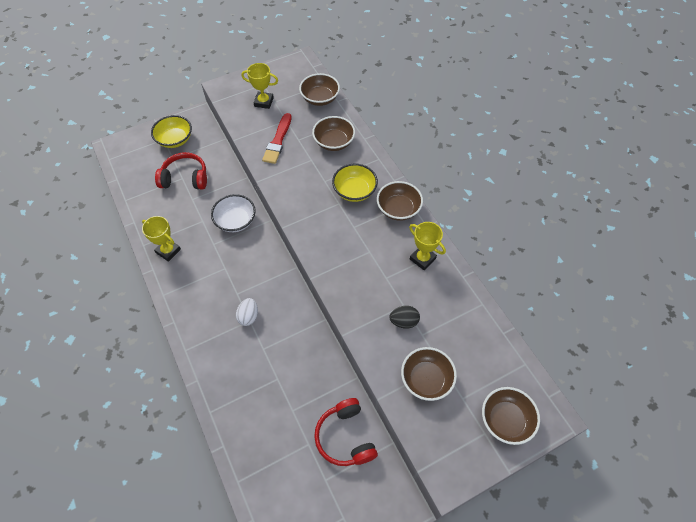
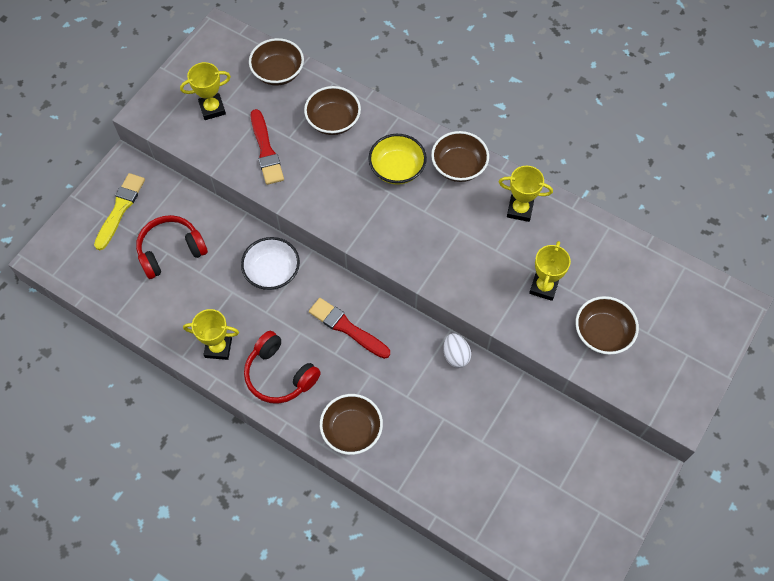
camera: 30 degrees left, 5 degrees up
yellow bowl [151,115,192,148] -> yellow brush [94,173,145,250]
white egg [236,298,258,326] -> white egg moved to [443,333,471,368]
red headphones [314,398,378,466] -> red headphones moved to [244,331,321,404]
black egg [390,306,420,329] -> yellow trophy [529,241,571,301]
brown bowl [482,387,540,445] -> brown bowl moved to [320,394,383,455]
none -> red brush [309,298,390,359]

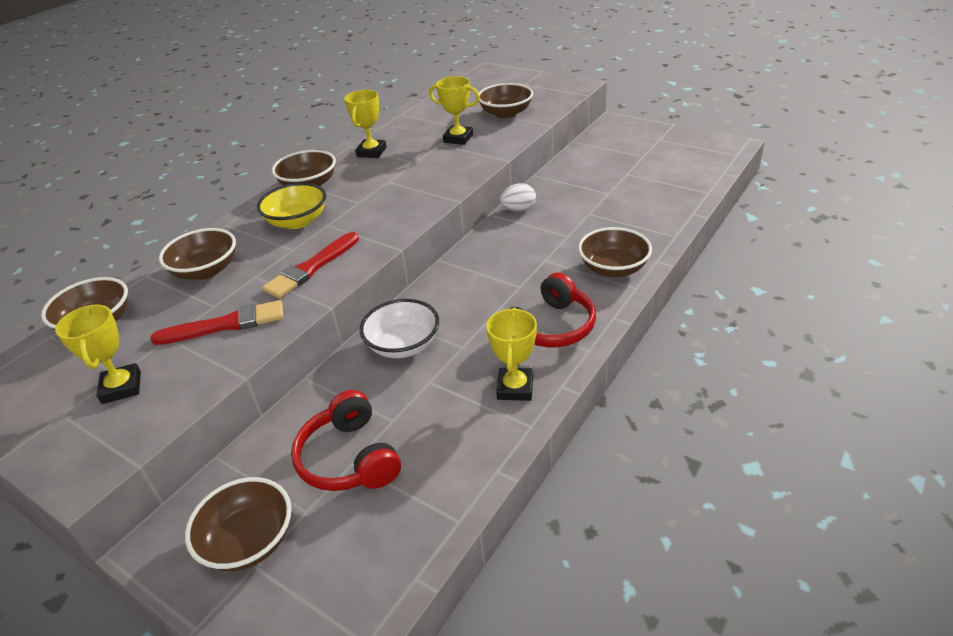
camera: 85 degrees left, 25 degrees down
yellow brush [94,173,145,250] -> brown bowl [185,477,291,571]
red brush [309,298,390,359] -> red brush moved to [262,232,359,298]

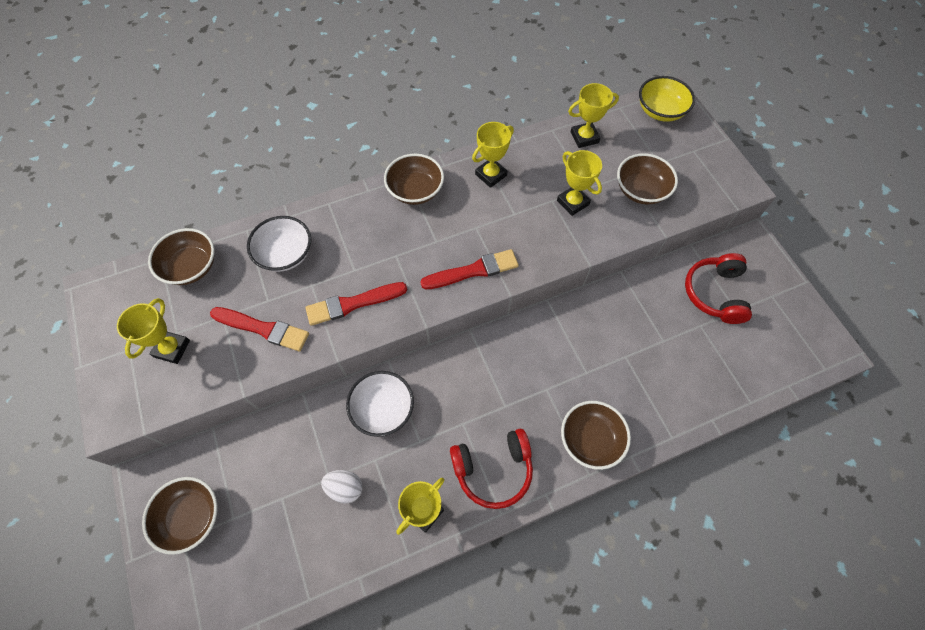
camera: 30 degrees right, 25 degrees up
brown bowl [159,228,236,280] -> white bowl [247,216,311,272]
yellow bowl [257,183,326,229] -> yellow bowl moved to [639,76,695,122]
red headphones [291,390,401,491] -> red headphones moved to [685,253,752,324]
white egg [500,183,536,212] -> white egg moved to [321,470,363,504]
none -> red brush [420,249,519,289]
none -> yellow trophy [568,83,619,148]

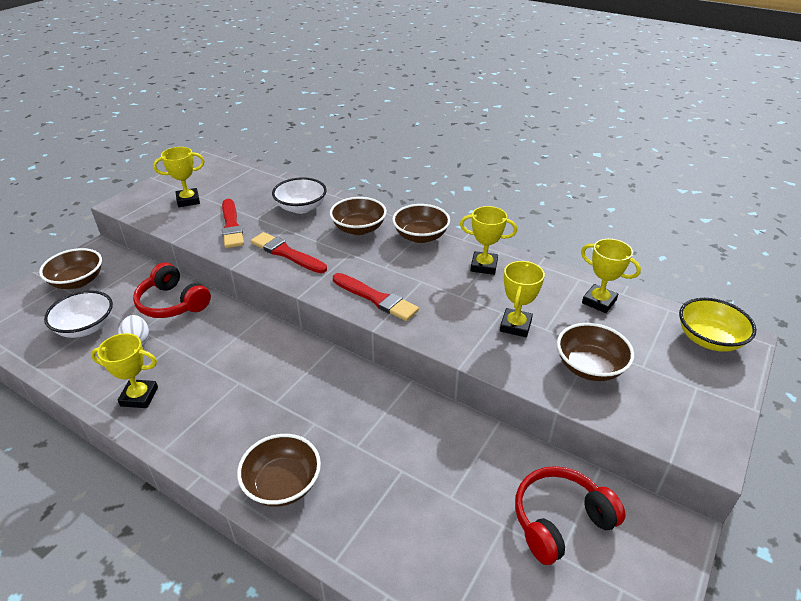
camera: 55 degrees right, 25 degrees down
brown bowl [148,228,215,285] -> brown bowl moved to [330,197,387,235]
white bowl [346,371,414,437] -> white bowl moved to [44,290,113,338]
red headphones [450,429,533,509] -> red headphones moved to [133,263,211,318]

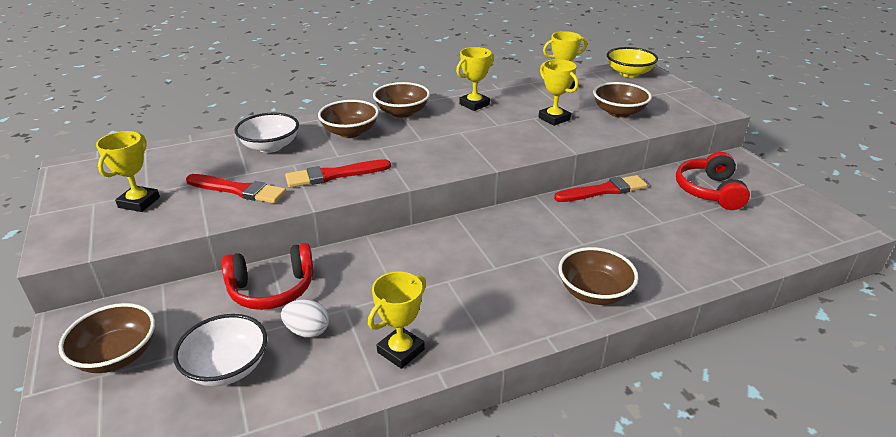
camera: 55 degrees left, 5 degrees down
red brush [333,273,419,321] -> red brush moved to [554,175,647,202]

